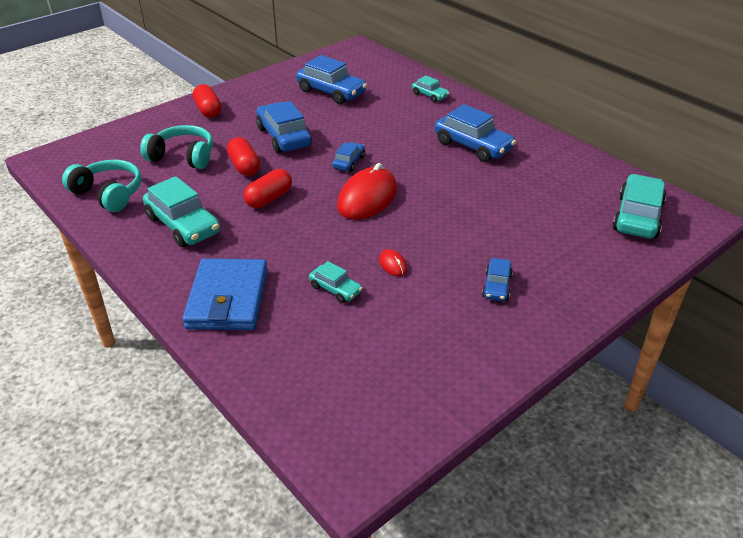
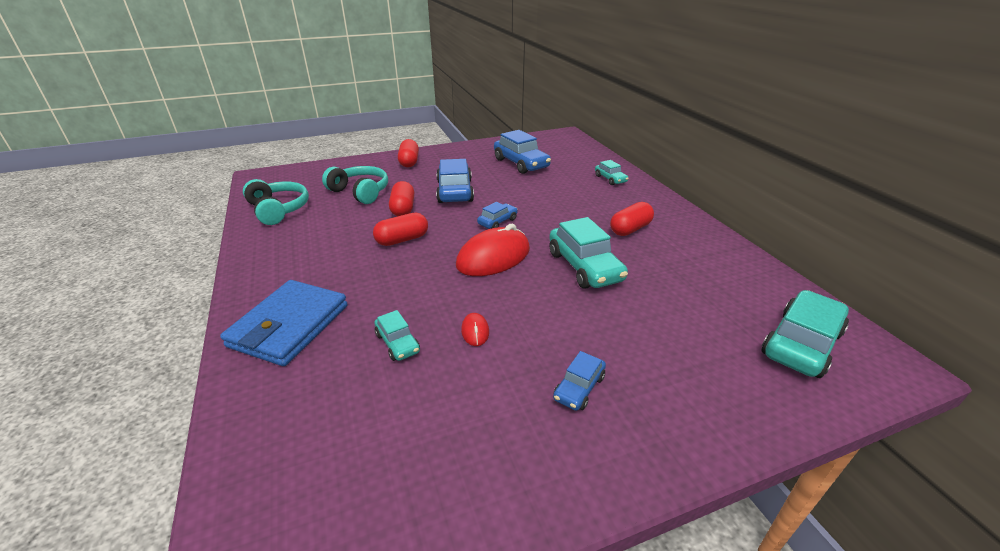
camera: 20 degrees right, 5 degrees down
turquoise car [143,176,220,247] -> turquoise car moved to [549,217,628,289]
blue car [435,104,516,162] -> red capsule [610,202,654,236]

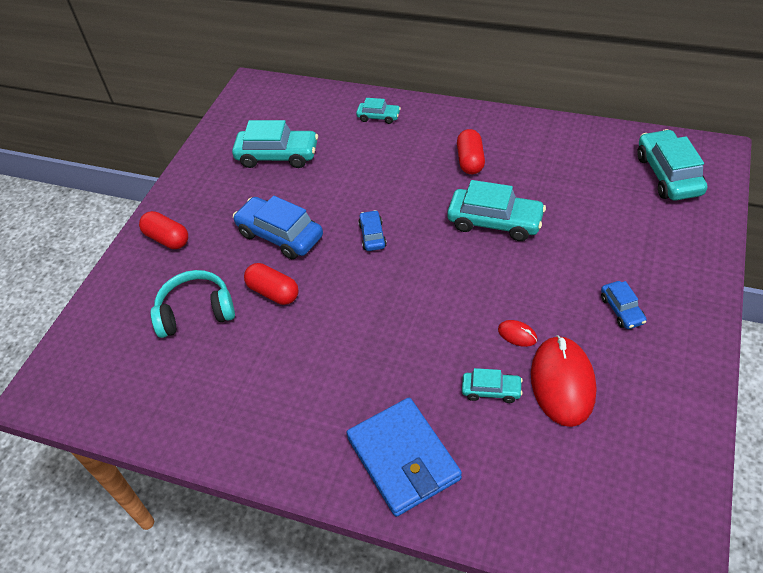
camera: 45 degrees left, 15 degrees up
turquoise headphones [243,179,309,225] -> none
red capsule [373,212,428,246] -> none
red mouse [456,224,530,276] -> red mouse moved to [531,335,596,427]
blue car [494,130,551,174] -> turquoise car [232,120,318,168]

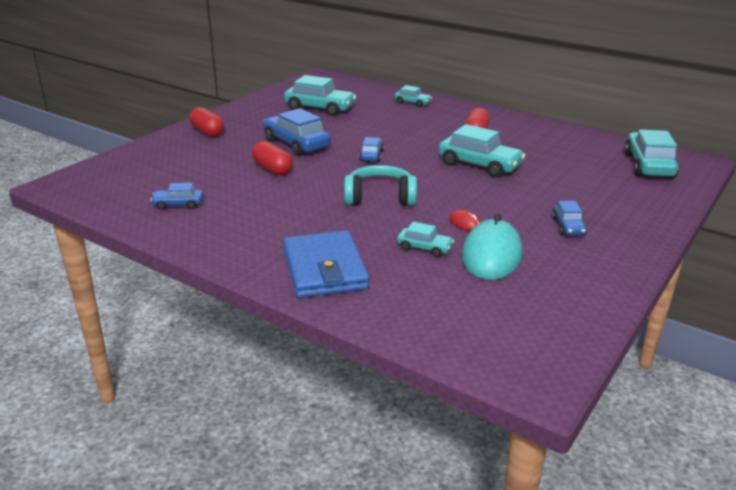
camera: 10 degrees right, 20 degrees down
turquoise headphones [150,270,235,338] -> turquoise headphones moved to [344,165,417,206]
red mouse [531,335,596,427] -> turquoise mouse [461,213,522,280]
none -> blue car [150,183,203,210]

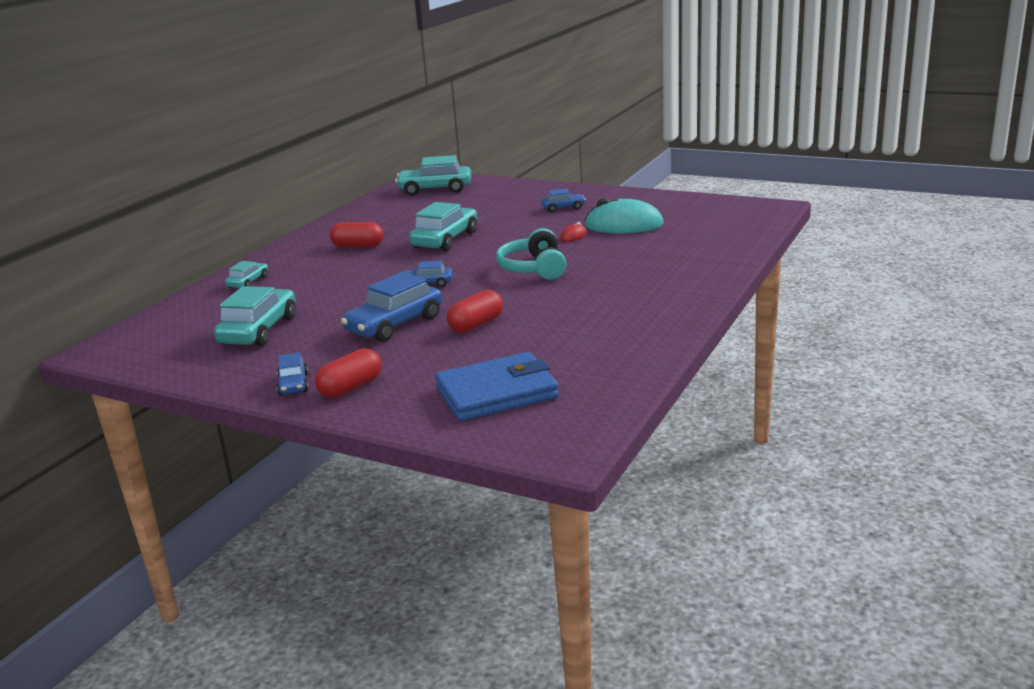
camera: 95 degrees left, 5 degrees down
blue car [150,183,203,210] -> blue car moved to [277,353,308,395]
blue wallet [283,230,369,298] -> blue wallet moved to [435,352,559,421]
turquoise car [397,222,454,257] -> none

